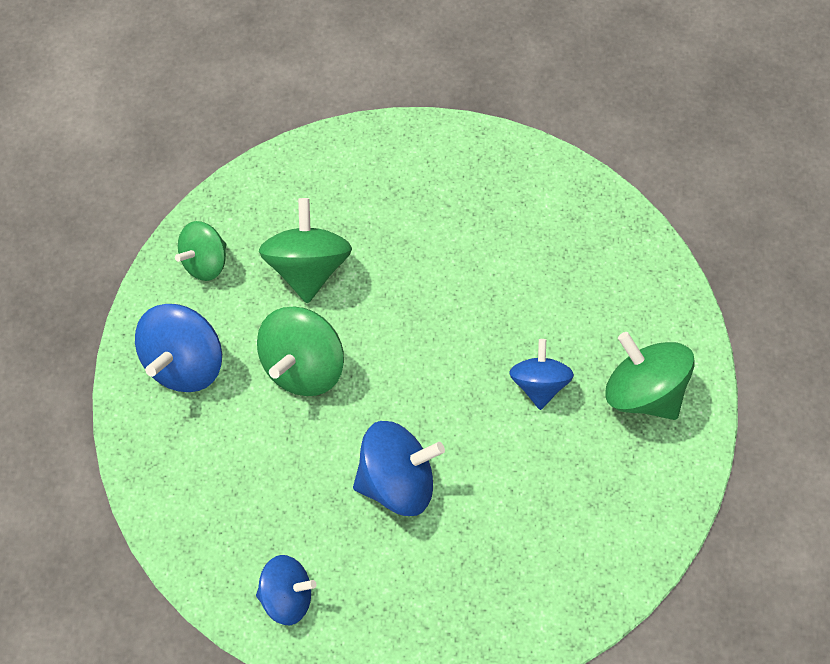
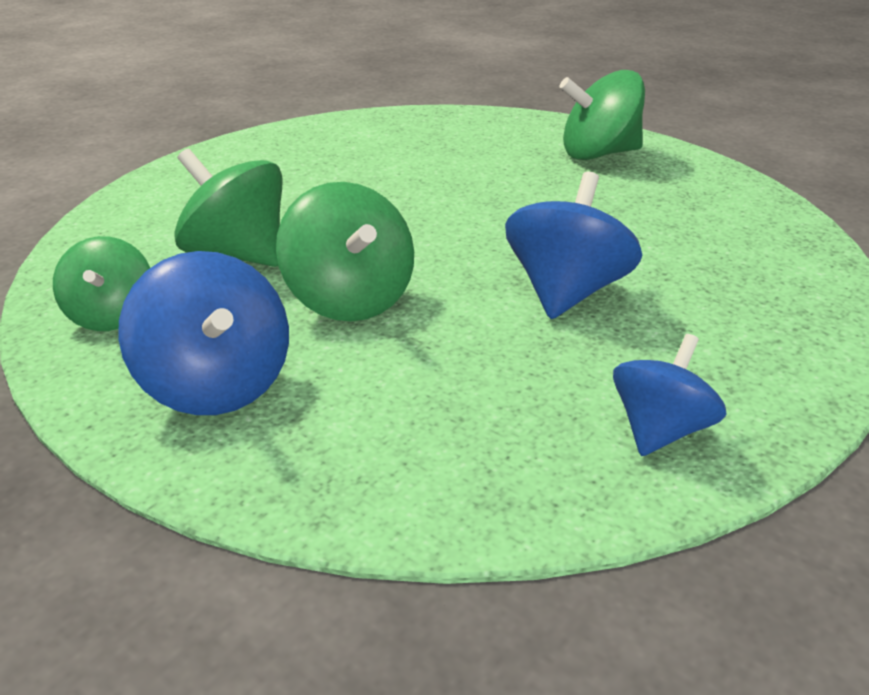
camera: 55 degrees left, 30 degrees down
blue spinning top [509,339,574,410] -> none

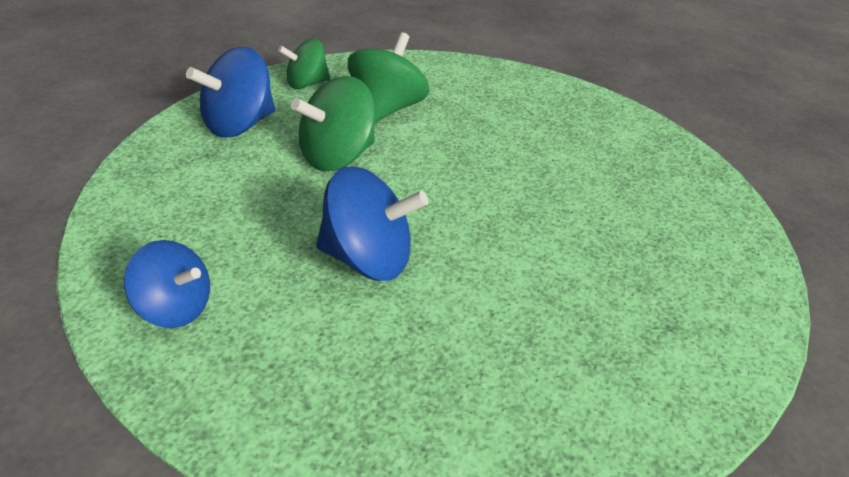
camera: 75 degrees right, 5 degrees up
green spinning top [559,70,645,160] -> none

